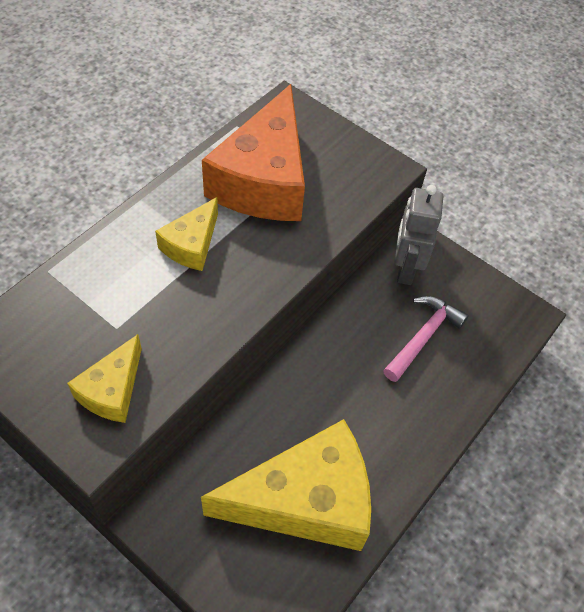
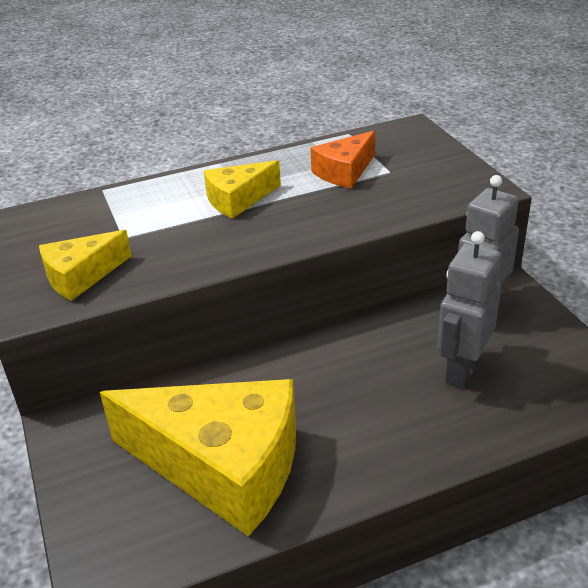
camera: 35 degrees right, 20 degrees down
orange cheese [202,84,305,221] -> orange cheese [311,131,375,189], size x0.50
pink hammer [383,296,469,382] -> grey robot [437,231,501,387]

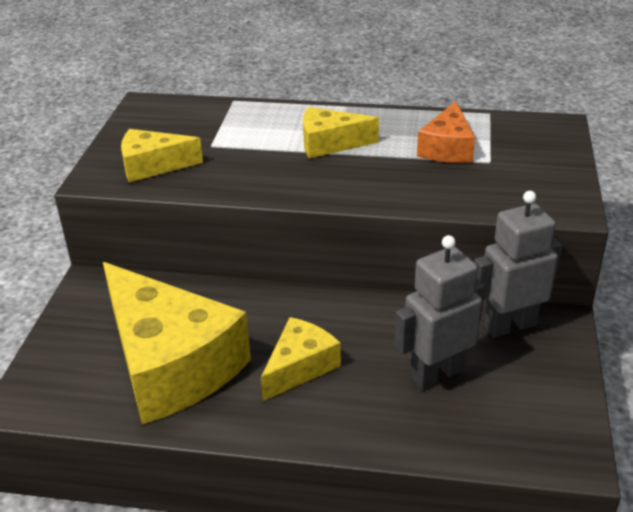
camera: 30 degrees right, 0 degrees up
orange cheese [311,131,375,189] -> orange cheese turned 60 degrees counterclockwise [417,101,475,163]
none -> yellow cheese [261,317,341,401]

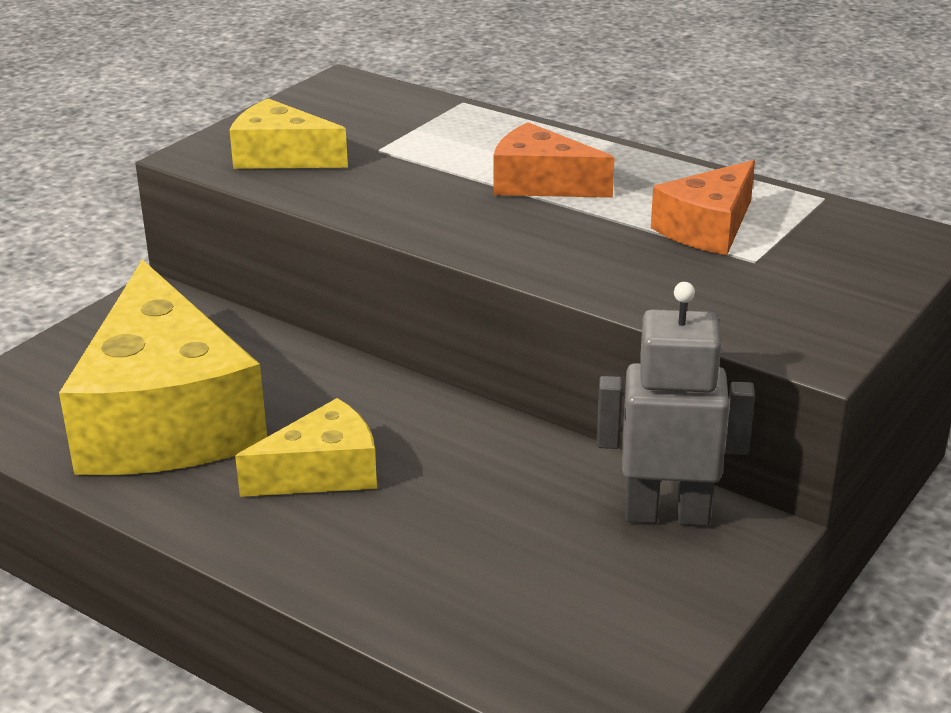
camera: 25 degrees right, 5 degrees down
yellow cheese [303,107,379,159] -> orange cheese [494,122,615,198]
grey robot [395,235,485,390] -> none

